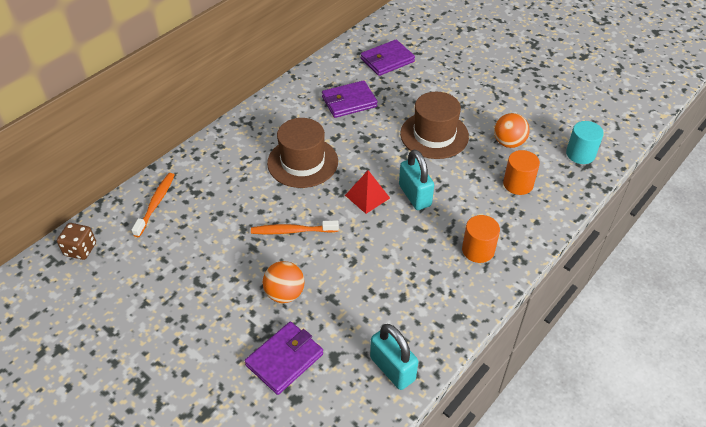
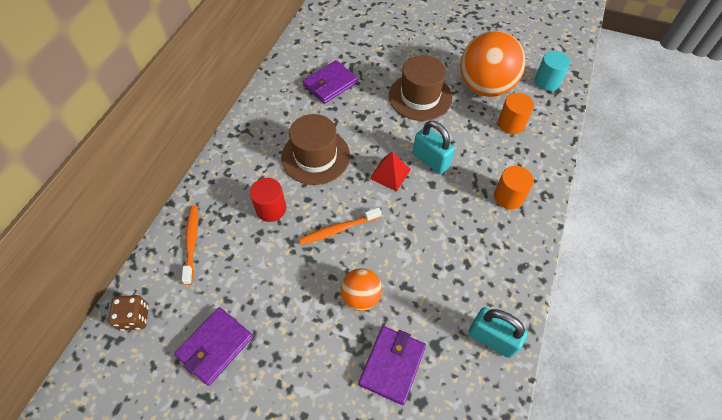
camera: 20 degrees left, 10 degrees up
purple wallet [361,40,415,76] -> purple wallet moved to [174,307,253,386]
orange ball [494,113,529,148] -> orange ball [460,31,526,97], size x1.94
none -> red cylinder [250,178,286,222]

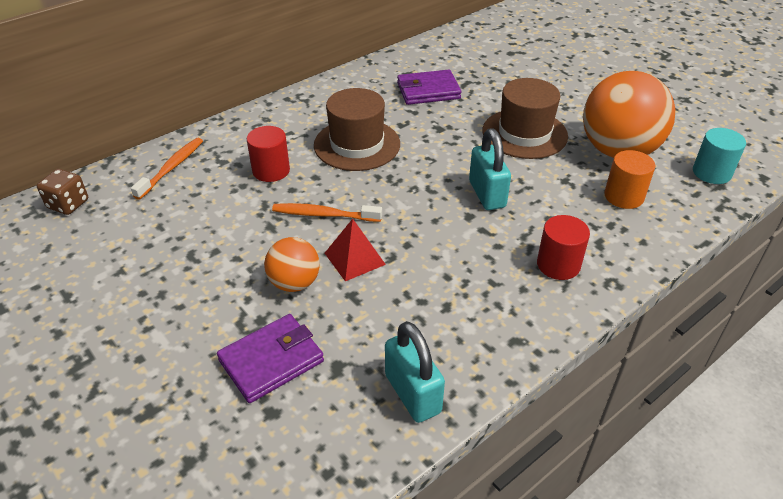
camera: 30 degrees right, 15 degrees down
purple wallet [174,307,253,386] -> none
red pyramid [370,152,411,191] -> red pyramid moved to [325,219,386,281]
orange cylinder [494,166,534,209] -> red cylinder [537,215,590,280]

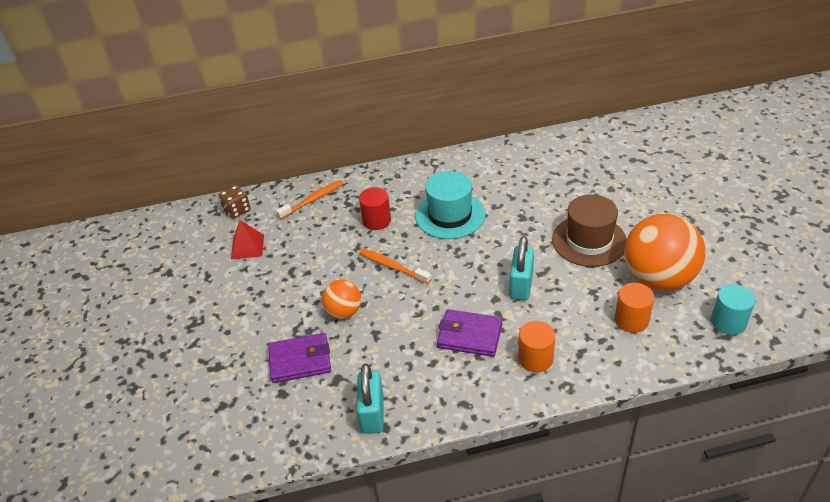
camera: 30 degrees right, 0 degrees up
brown hat [314,88,400,171] -> turquoise hat [415,171,485,239]
red pyramid [325,219,386,281] -> red pyramid moved to [231,220,264,259]
purple wallet [397,70,461,105] -> purple wallet moved to [437,309,503,357]
red cylinder [537,215,590,280] -> orange cylinder [518,321,555,373]

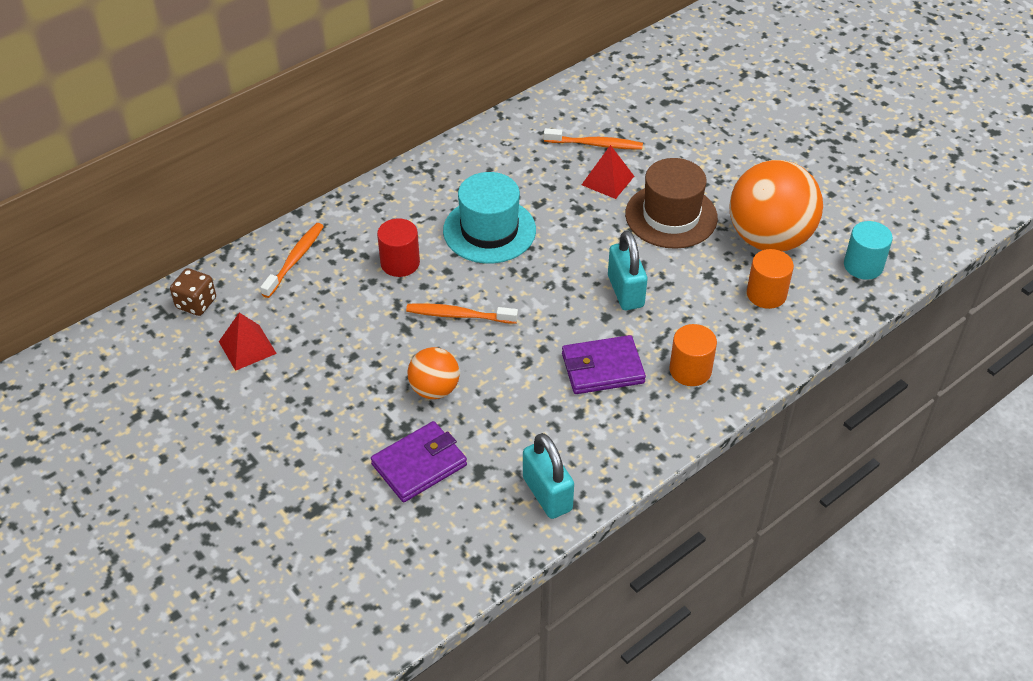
camera: 30 degrees left, 5 degrees up
none -> orange toothbrush [544,128,643,150]
none -> red pyramid [582,145,634,199]

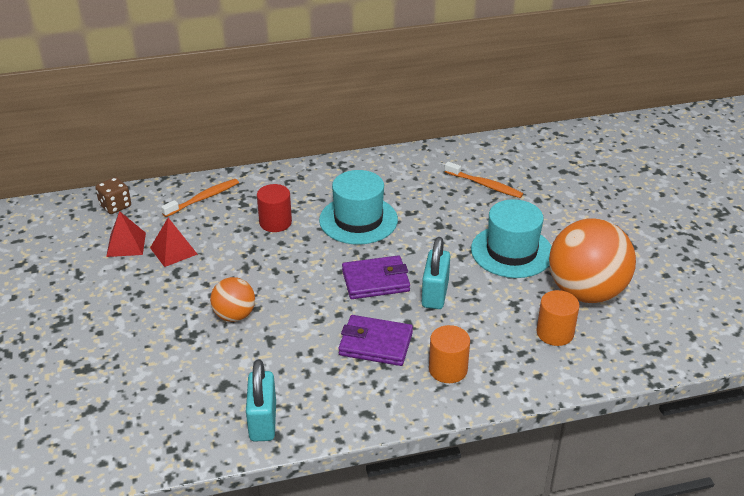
camera: 25 degrees right, 10 degrees down
purple wallet [371,421,467,502] -> purple wallet moved to [342,255,410,299]
orange toothbrush [406,303,518,324] -> none
red pyramid [582,145,634,199] -> red pyramid moved to [150,218,198,267]
brown hat [625,158,718,249] -> turquoise hat [471,199,552,278]
turquoise cylinder [844,221,893,280] -> none

